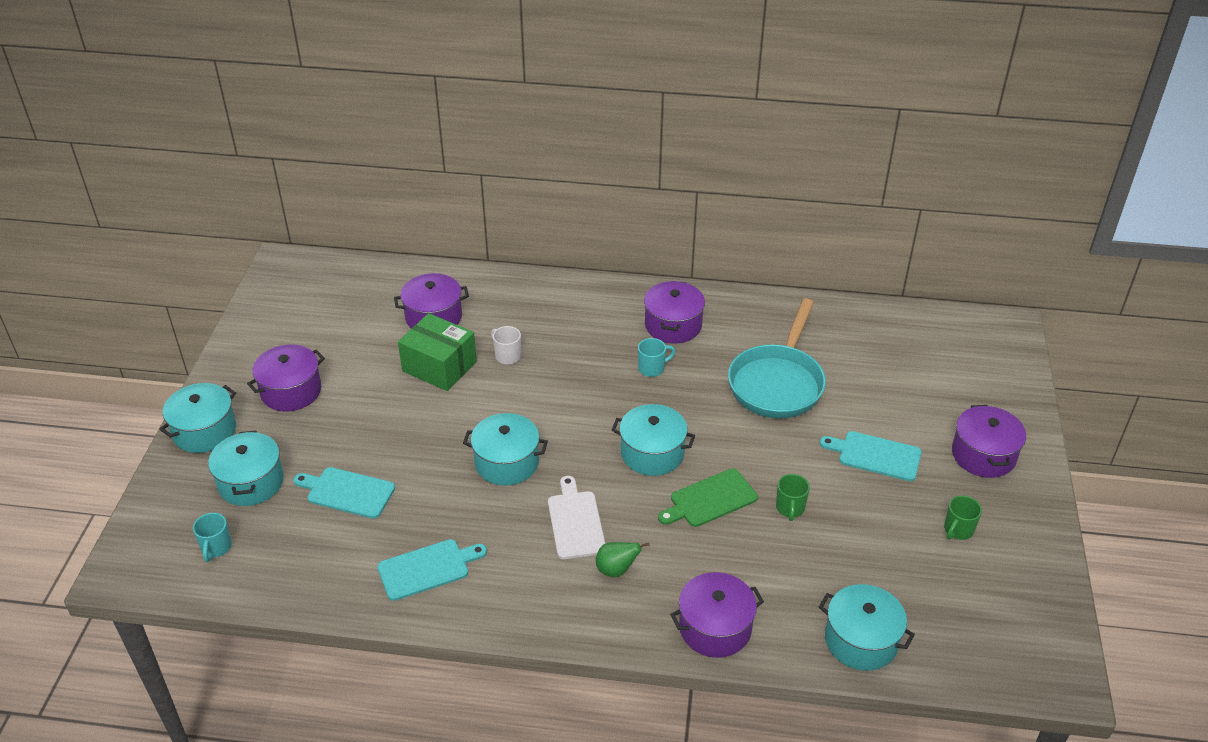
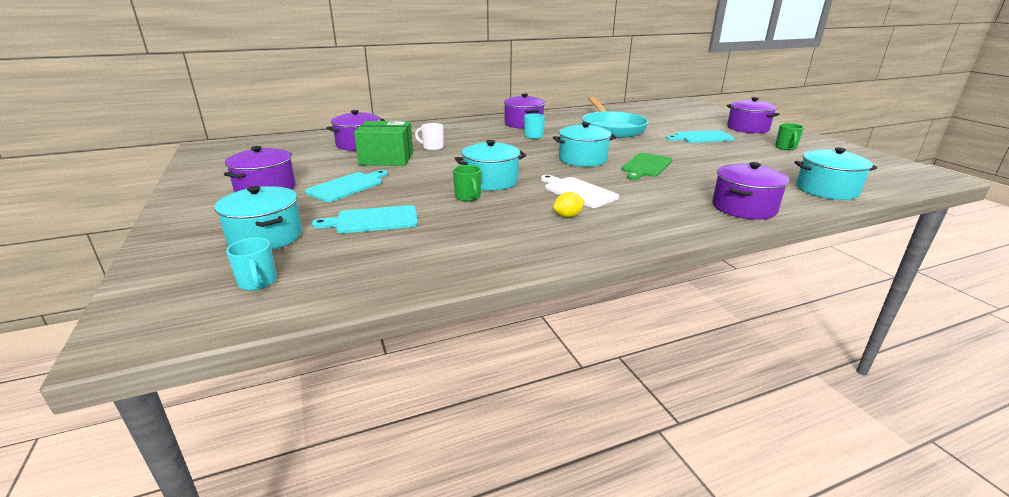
camera: 30 degrees left, 15 degrees down
turquoise pot [160,383,236,453] -> none
turquoise cutting board [377,539,487,601] -> turquoise cutting board moved to [305,170,388,202]
green pear [596,542,649,577] -> none
green mug [776,474,810,521] -> green mug moved to [453,165,481,201]
none -> yellow lemon [553,192,585,217]

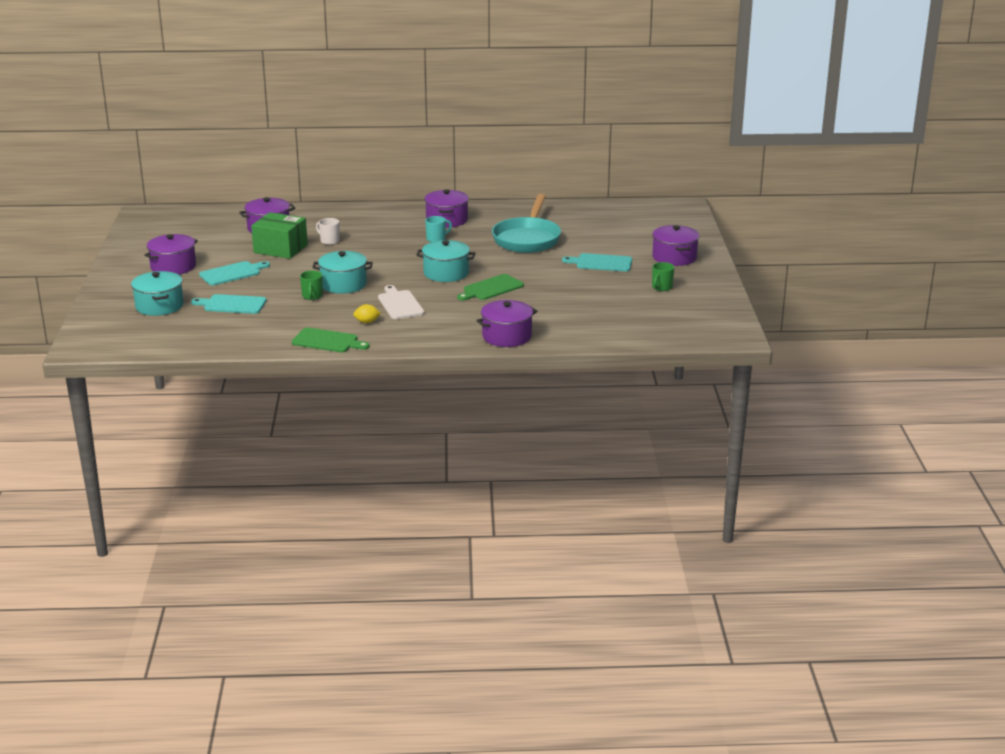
camera: 20 degrees right, 0 degrees up
turquoise mug [226,238,277,291] -> none
turquoise pot [794,147,877,200] -> none
none -> green cutting board [292,327,370,352]

